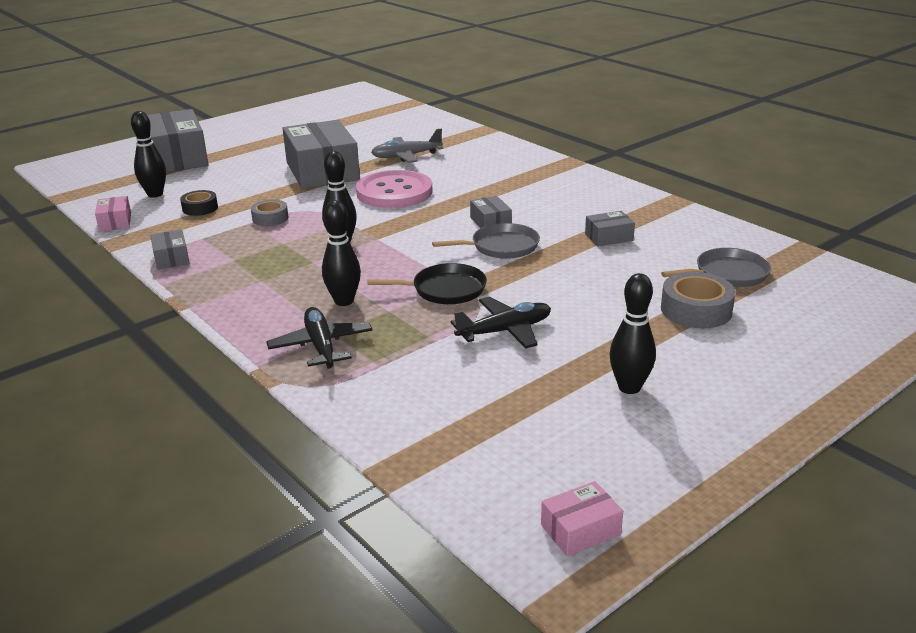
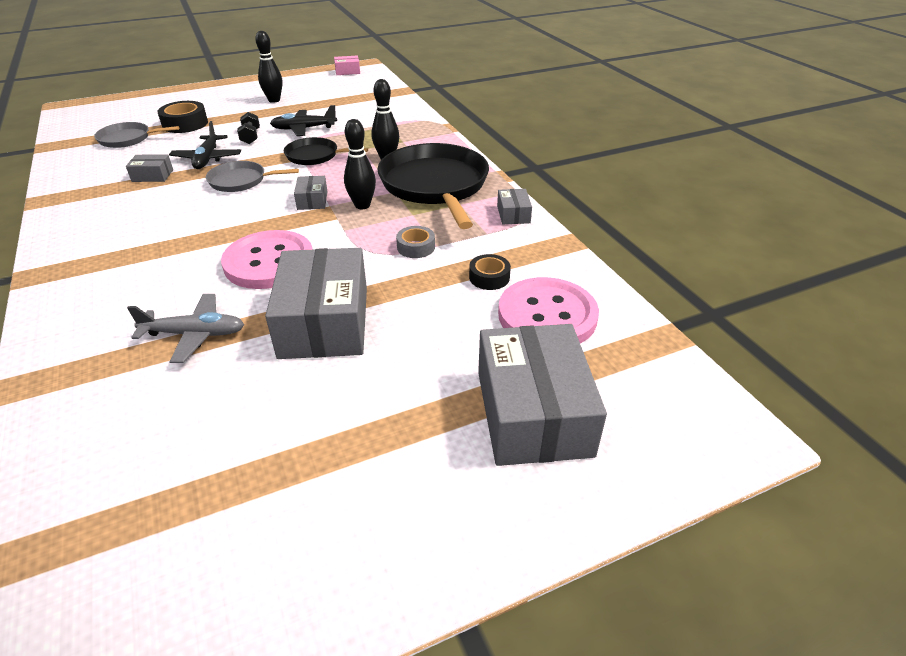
camera: 165 degrees left, 10 degrees up
pink box [95,196,131,231] -> none
black bowling pin [131,111,166,198] -> pink button [498,277,599,344]
black plane [266,307,373,369] -> black plane moved to [169,121,241,169]
grey box [470,196,512,228] -> grey box moved to [294,176,327,210]
grey tape [661,272,736,328] -> black tape [157,101,208,133]
none -> black dumbbell [237,112,260,144]
none -> black pan [377,143,489,229]

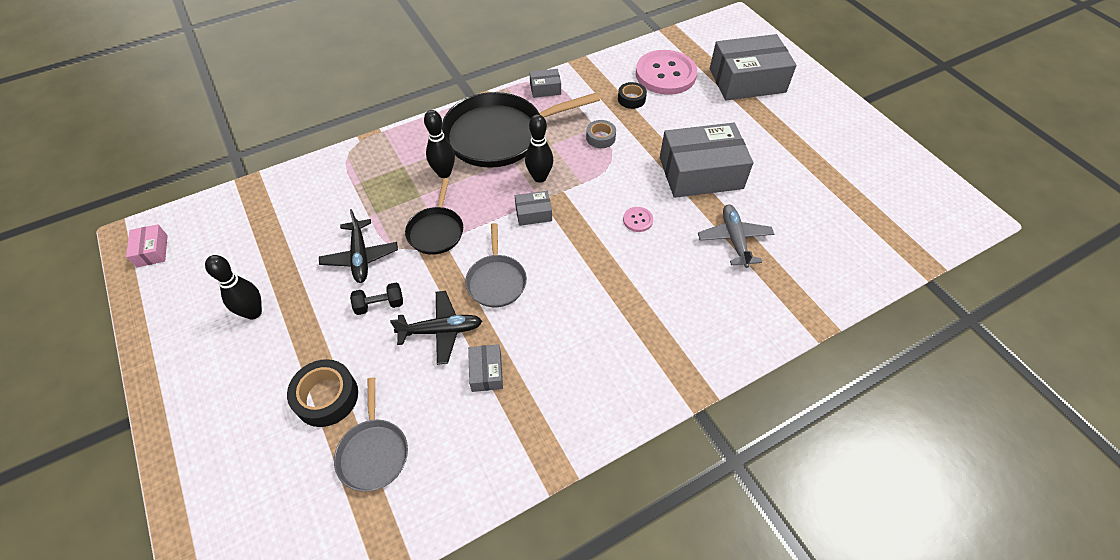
camera: 95 degrees left, 15 degrees up
pink button [221,230,313,289] -> pink button [623,207,653,232], size x0.41

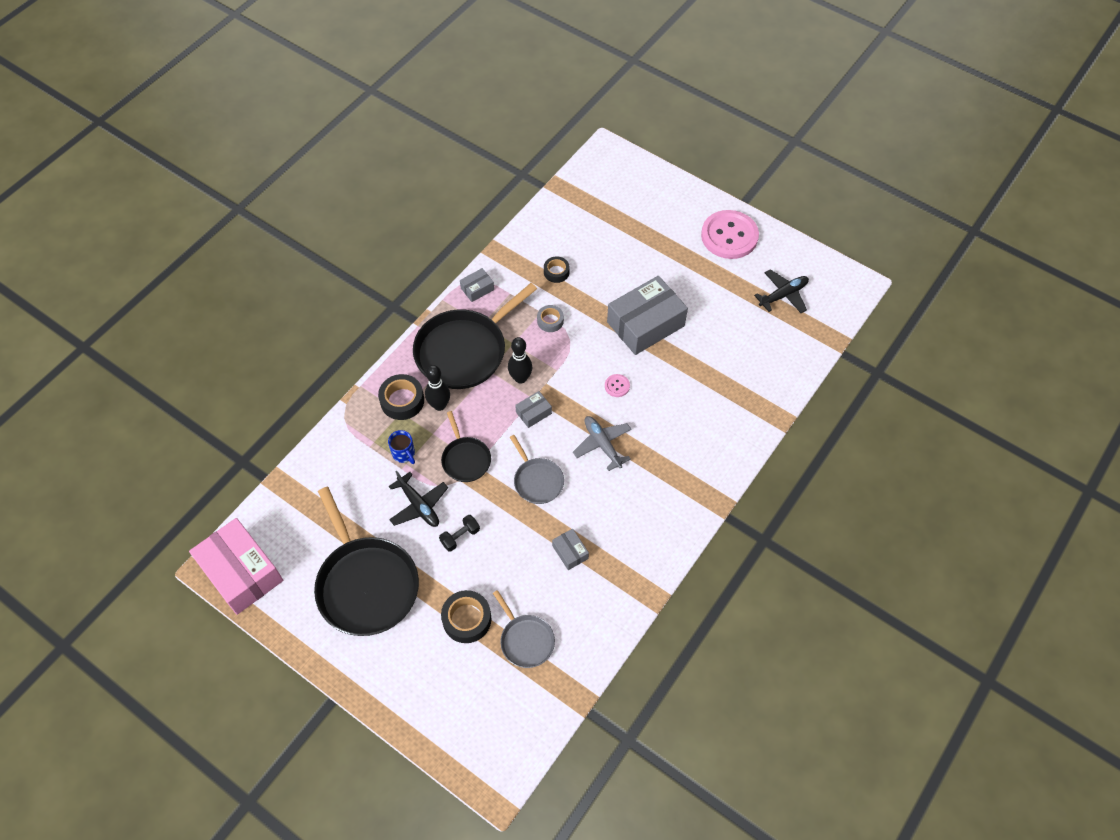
camera: 25 degrees left, 5 degrees up
pink box [126,224,168,267] -> pink box [189,518,283,615], size x2.26
black bowling pin [205,255,262,320] -> black pan [314,487,419,636]
black plane [390,291,482,365] -> black plane moved to [754,269,809,313]
pink button [636,50,697,95] -> pink button moved to [701,210,759,259]
grey plane [698,204,774,268] -> grey plane moved to [573,416,632,471]
grey box [710,34,797,100] -> none
none -> black tape [378,374,424,420]
none -> blue mug [388,430,415,464]

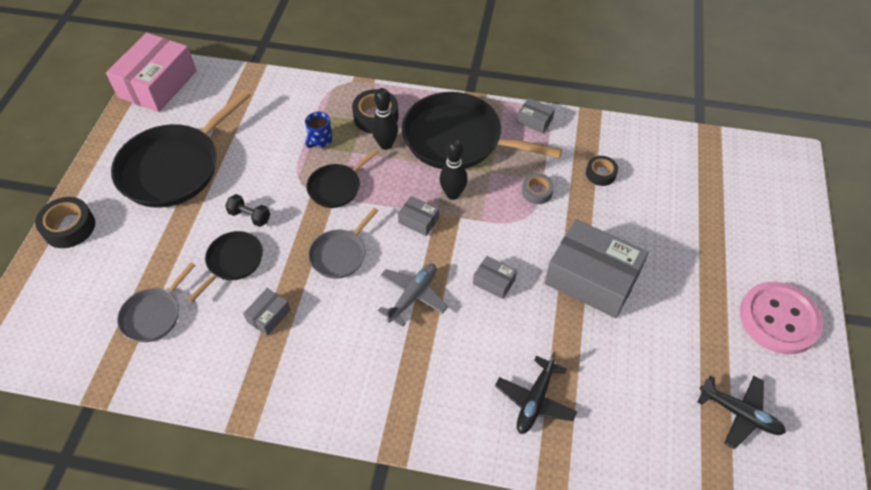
camera: 65 degrees right, 5 degrees down
black plane [389,471,448,527] -> black plane moved to [495,352,577,434]
black tape [441,590,491,643] -> black tape moved to [35,197,95,248]
pink button [605,374,630,397] -> grey box [473,256,517,299]
none -> black pan [188,231,263,302]

